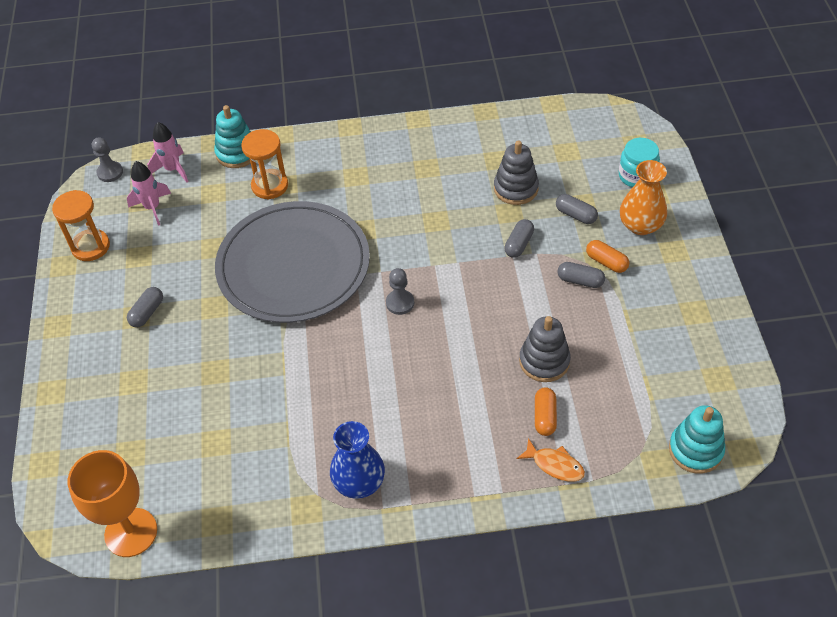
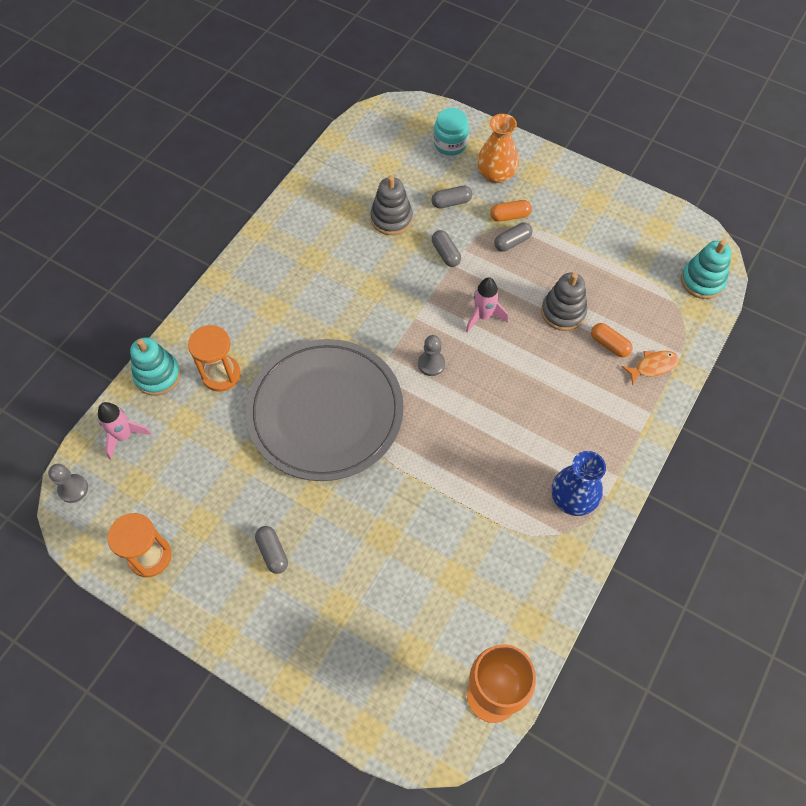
camera: 55 degrees left, 10 degrees up
pink rocket [127,161,171,226] -> pink rocket moved to [466,277,508,332]

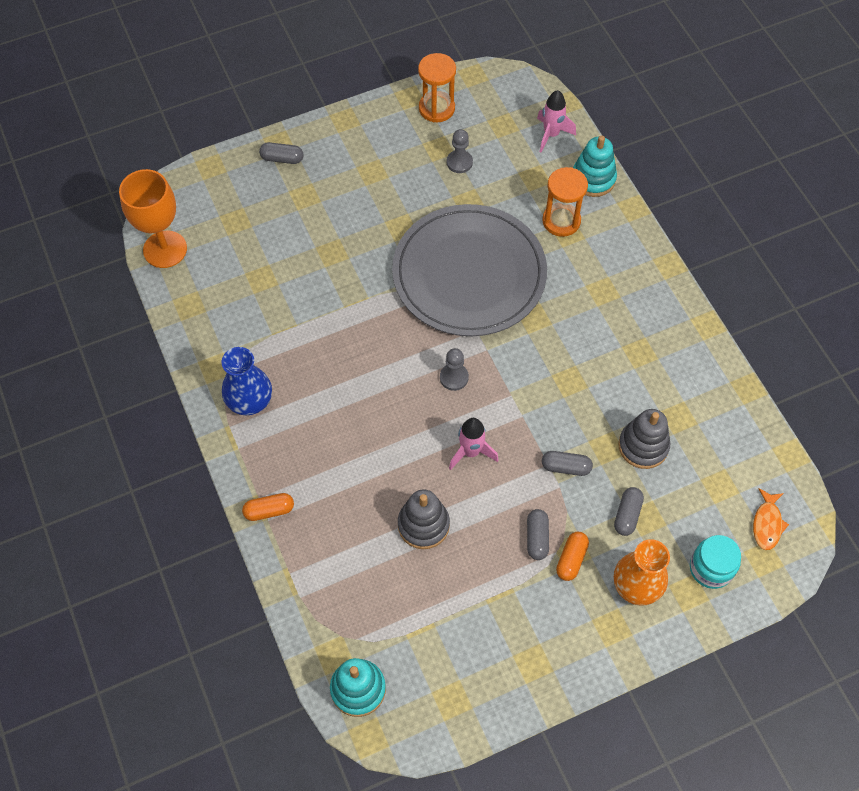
camera: 125 degrees right, 0 degrees up
grey pawn [48,464,88,503] -> grey pawn moved to [447,129,473,173]
grey capsule [255,526,288,574] -> grey capsule moved to [259,142,303,164]
orange capsule [591,323,633,357] -> orange capsule moved to [242,493,294,521]
orange fish [622,351,679,385] -> orange fish moved to [753,488,789,550]

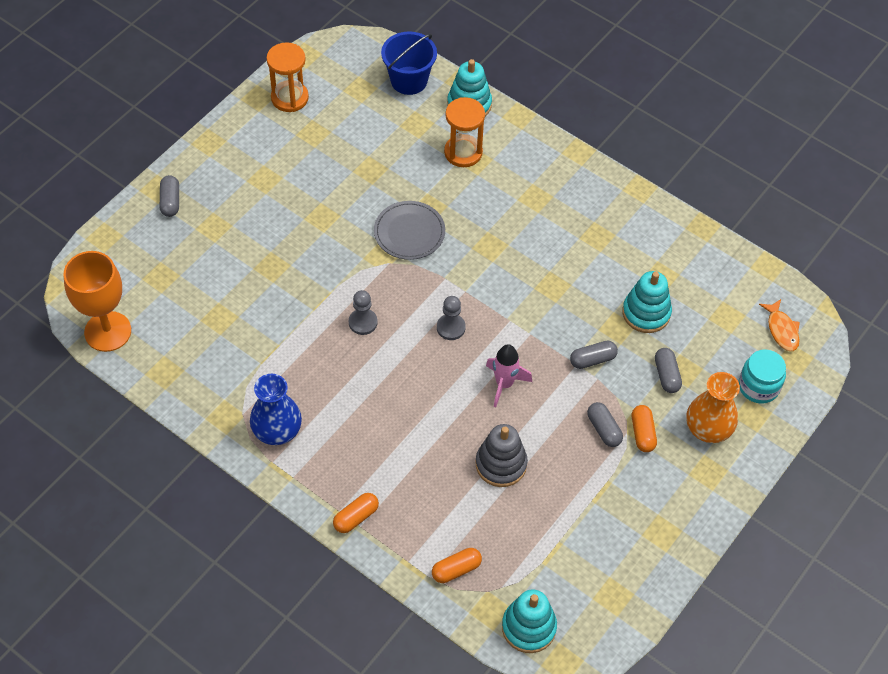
camera: 30 degrees left, 5 degrees down
grey capsule [259,142,303,164] -> grey capsule turned 75 degrees counterclockwise [160,175,179,217]
grey plate [392,204,547,336] -> grey plate [374,201,445,260], size x0.46
grey pawn [447,129,473,173] -> grey pawn moved to [349,290,378,335]
pink rocket [537,90,576,153] -> blue bucket [381,31,437,95]
grey stacking toy [618,409,670,469] -> turquoise stacking toy [622,271,672,333]
none -> orange capsule [432,548,482,583]

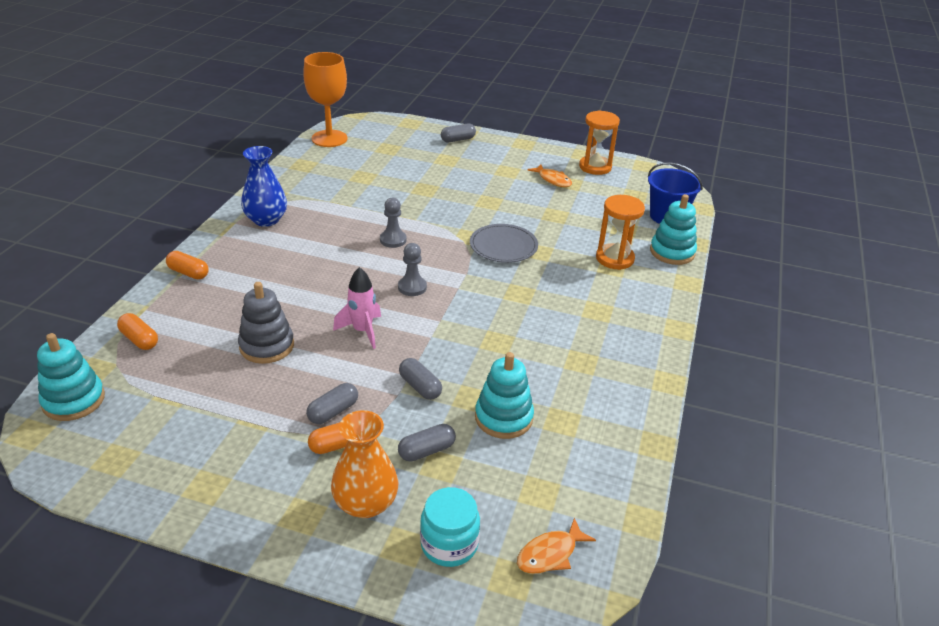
camera: 70 degrees right, 20 degrees down
none -> orange fish [527,164,572,187]

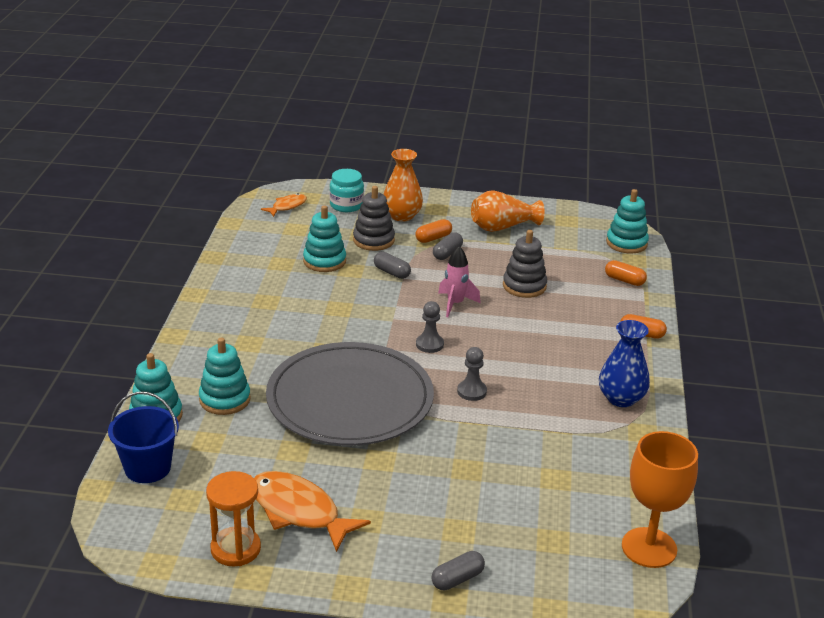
camera: 170 degrees right, 5 degrees down
grey capsule [398,424,456,461] -> grey stacking toy [353,186,395,251]
grey plate [470,224,538,263] -> grey plate [266,342,434,446], size x2.17
orange fish [527,164,572,187] -> orange fish [254,471,371,552], size x1.85
orange hourglass [596,195,645,270] -> turquoise stacking toy [199,337,251,415]
none -> orange vase [471,190,545,232]

